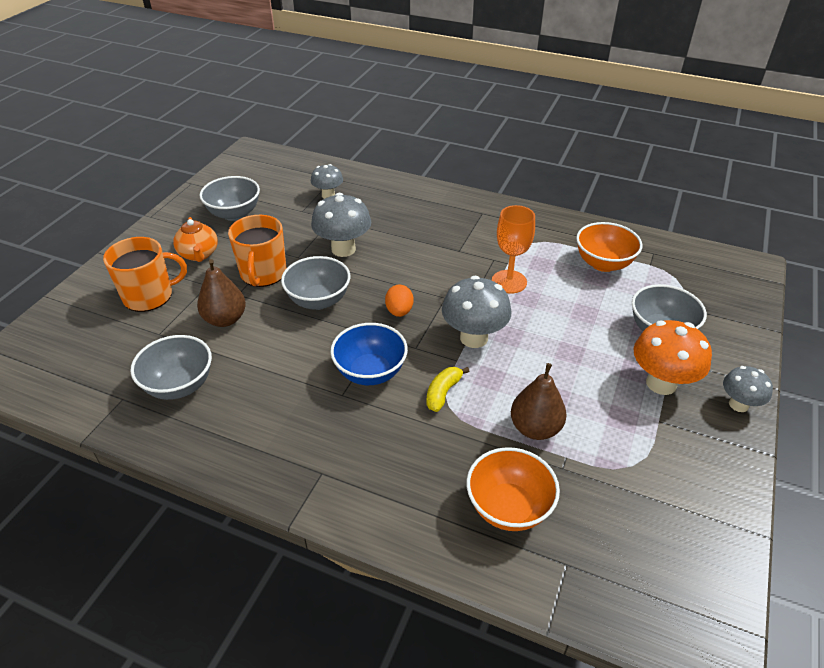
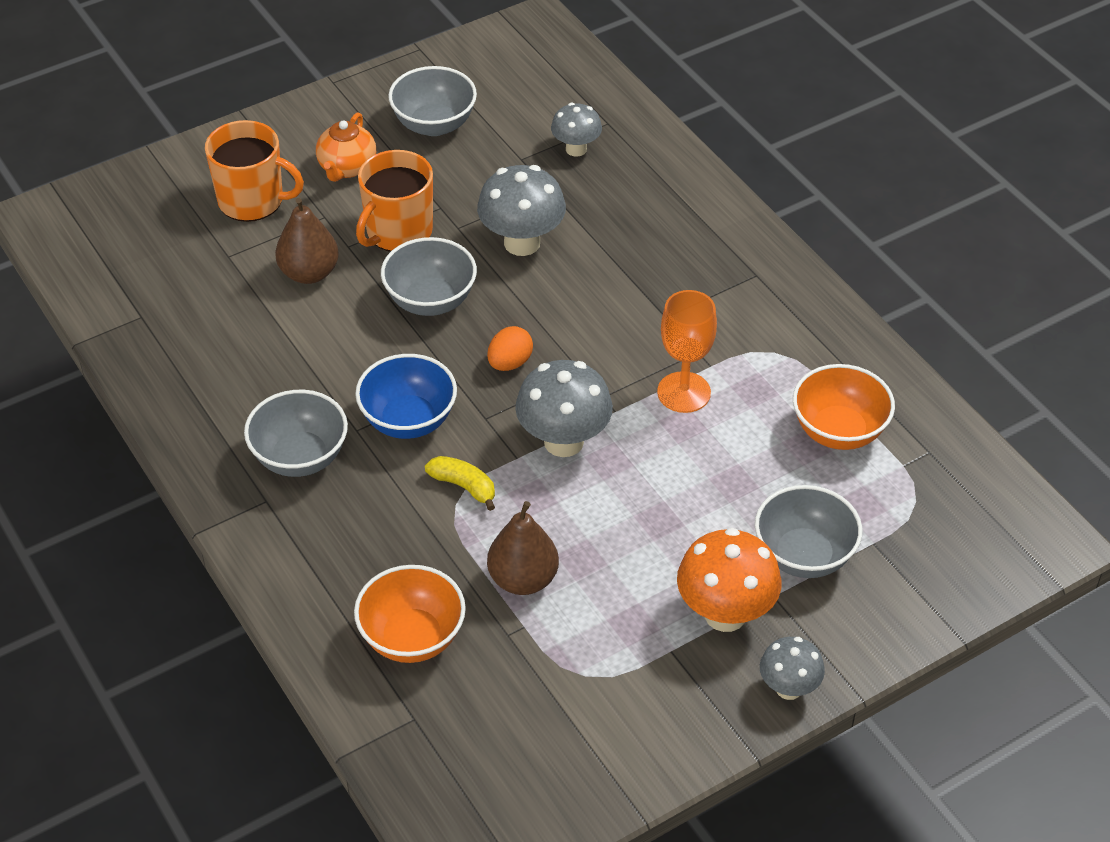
camera: 35 degrees right, 5 degrees up
grey bowl [130,335,212,400] -> grey bowl moved to [244,390,348,477]
yellow banana [426,367,470,412] -> yellow banana turned 60 degrees clockwise [425,456,495,511]

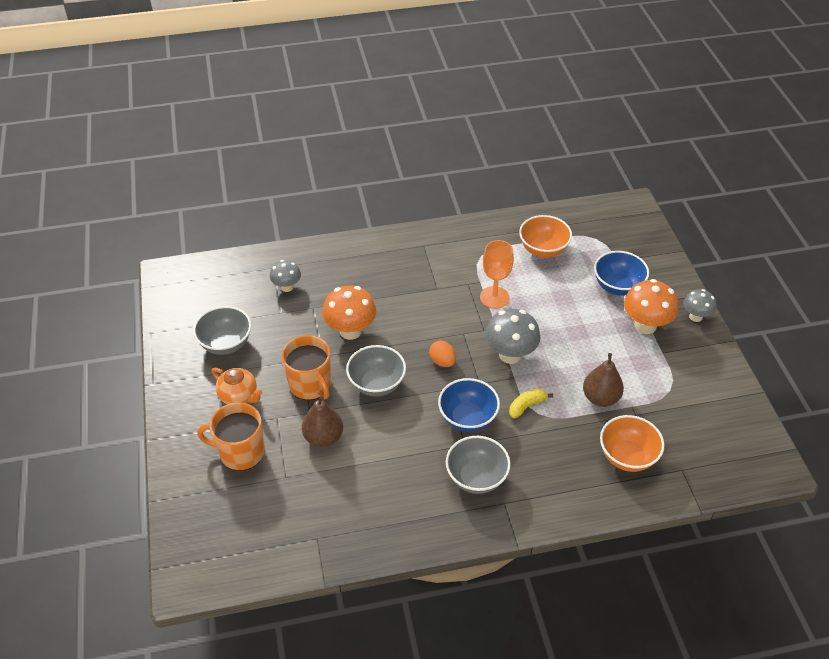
camera: 70 degrees left, 0 degrees up
orange mug [205,120,304,222] -> orange mug turned 120 degrees counterclockwise [197,402,265,471]
grey mushroom [477,165,566,256] -> orange mushroom [322,285,376,340]
grey bowl [755,485,863,578] -> blue bowl [594,251,649,296]

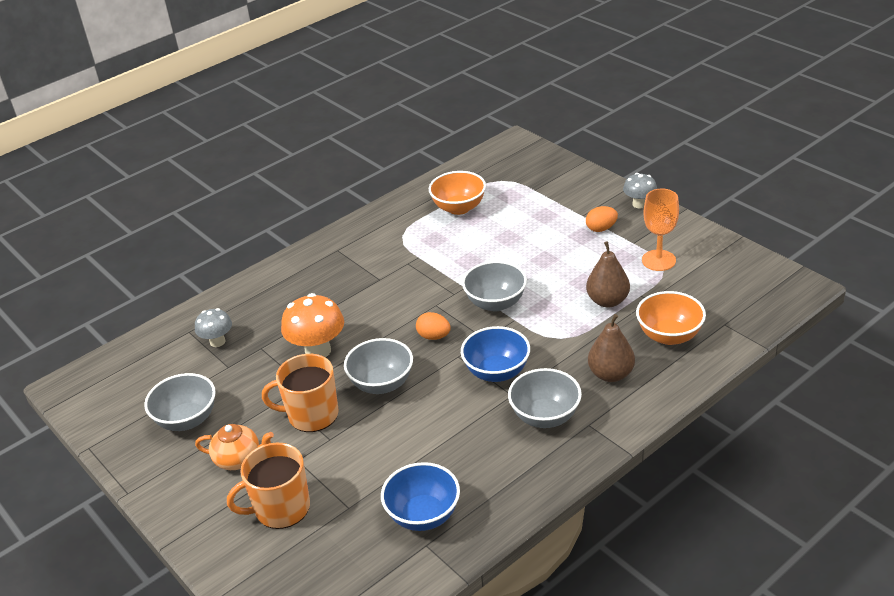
camera: 25 degrees left, 10 degrees down
orange mug [282,335,331,400] -> orange mug turned 150 degrees clockwise [262,354,339,432]
brown pear [302,396,343,447] -> brown pear moved to [588,314,635,382]
orange goblet [480,240,514,309] -> orange goblet moved to [642,189,679,271]
grey mushroom [485,309,541,364] -> grey bowl [462,261,527,311]
yellow banana [509,389,553,419] -> none
blue bowl [594,251,649,296] -> blue bowl moved to [381,462,460,531]
orange mushroom [624,279,678,334] -> orange egg [586,206,618,232]

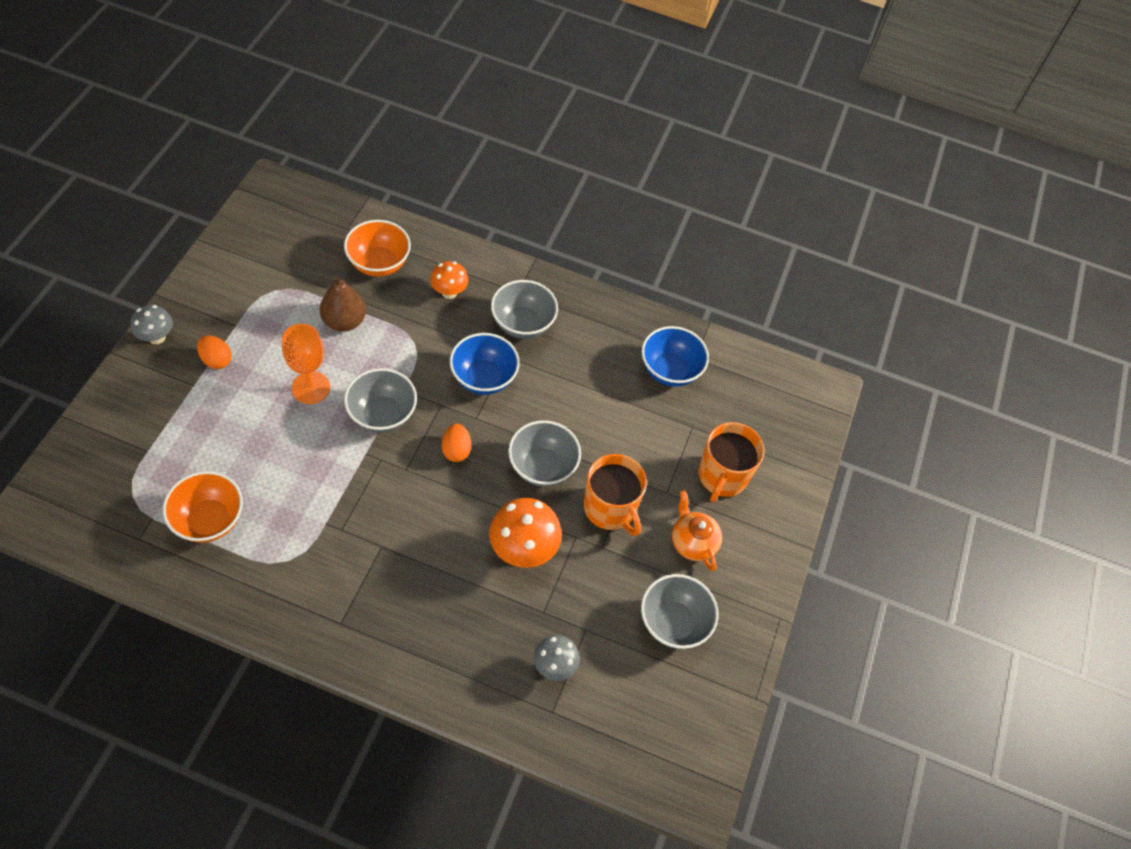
camera: 130 degrees left, 20 degrees up
orange mug [227,443,310,529] -> orange mug turned 75 degrees clockwise [699,422,765,502]
brown pear [588,314,635,382] -> orange mushroom [430,261,469,299]
orange goblet [642,189,679,271] -> orange goblet moved to [282,324,330,404]

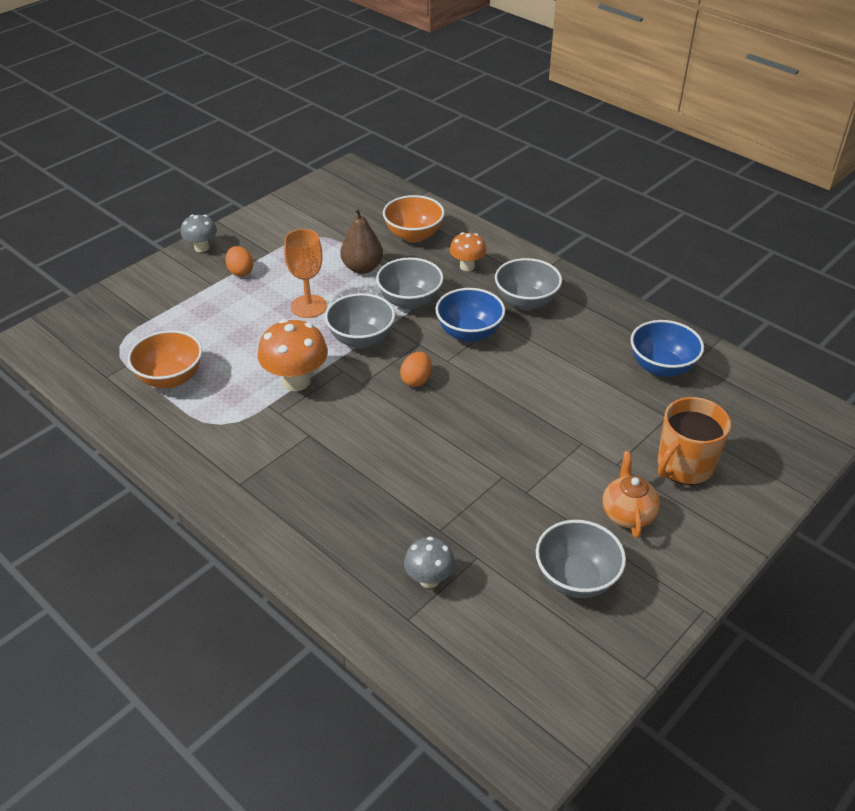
camera: 30 degrees right, 15 degrees down
orange mushroom [489,498,562,568] -> orange mushroom moved to [258,319,328,391]
grey bowl [508,420,581,487] -> grey bowl moved to [376,257,444,310]
orange mug [584,454,647,536] -> none

